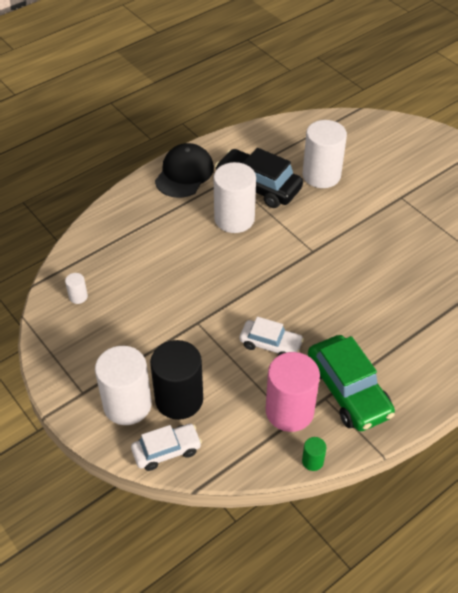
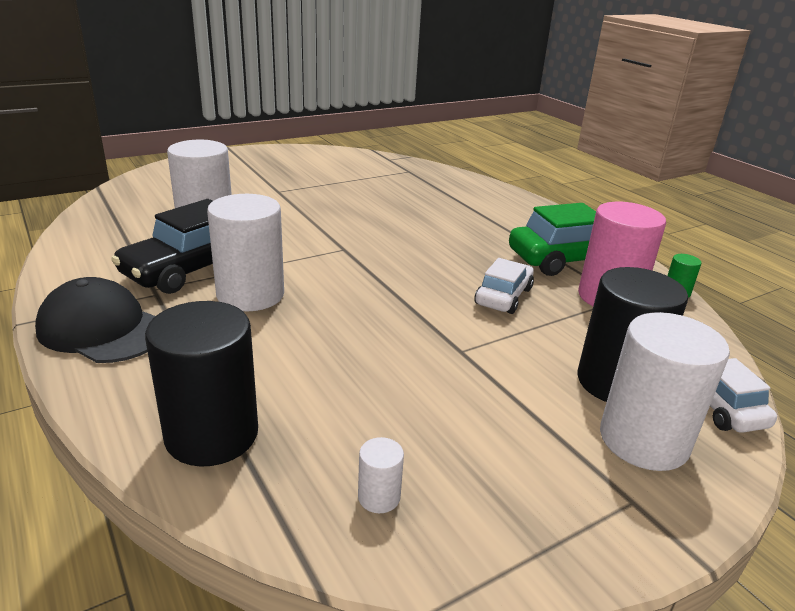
camera: 85 degrees left, 20 degrees down
none -> black cylinder [145,301,258,467]

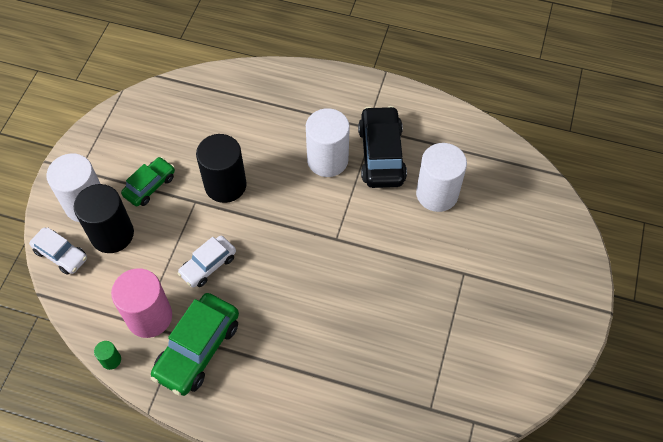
camera: 140 degrees right, 30 degrees up
black cap [35,277,155,363] -> none
black cylinder [145,301,258,467] -> black cylinder moved to [196,134,247,203]
white cylinder [358,437,404,513] -> none
white car [475,258,534,314] -> white car turned 60 degrees clockwise [177,236,236,287]
none -> green car [121,157,175,206]

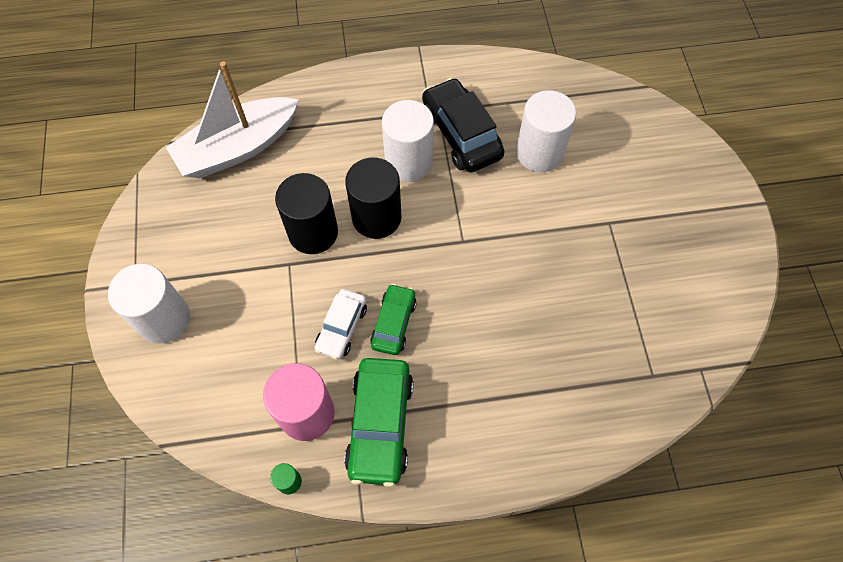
camera: 25 degrees left, 5 degrees up
white car [29,227,87,275] -> none
black cylinder [74,184,134,253] -> black cylinder moved to [345,157,401,239]
green car [121,157,175,206] -> green car moved to [370,284,417,355]
none -> white boat [166,61,299,178]

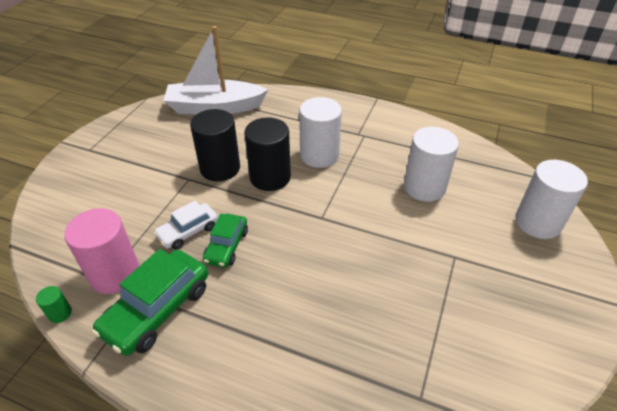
camera: 30 degrees right, 20 degrees down
white cylinder [108,264,190,344] -> white cylinder moved to [515,160,588,239]
green car [370,284,417,355] -> green car turned 150 degrees clockwise [203,214,248,268]
black car [422,78,505,173] -> none

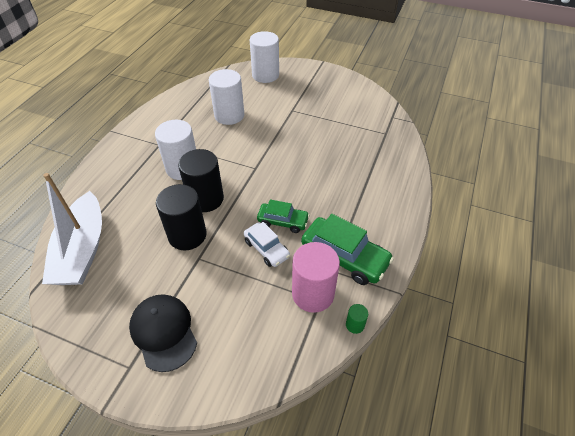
camera: 90 degrees left, 5 degrees up
none -> black cap [129,294,197,372]

